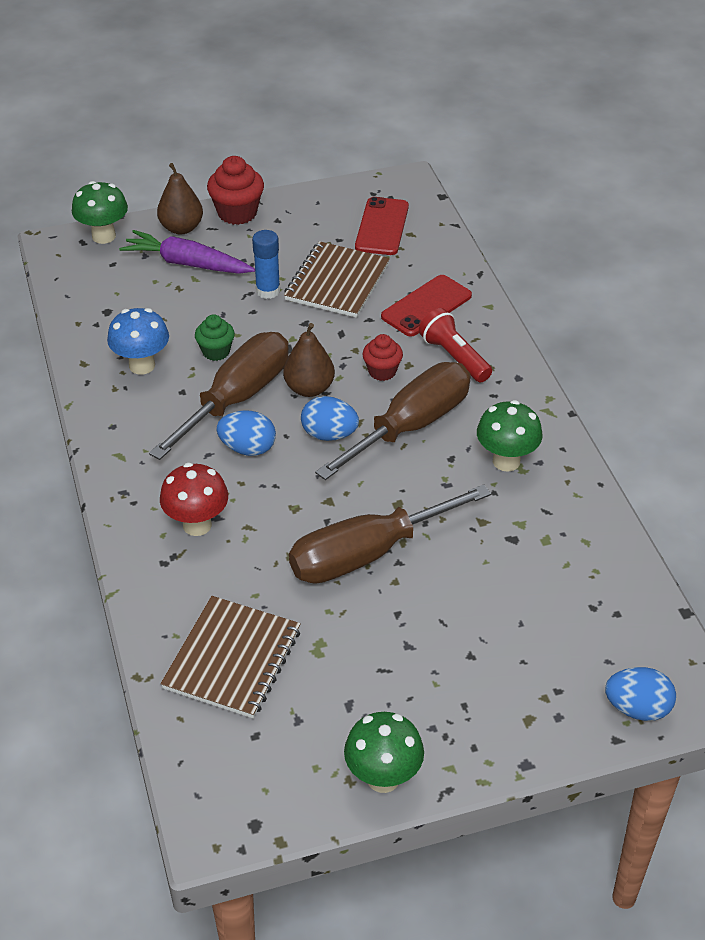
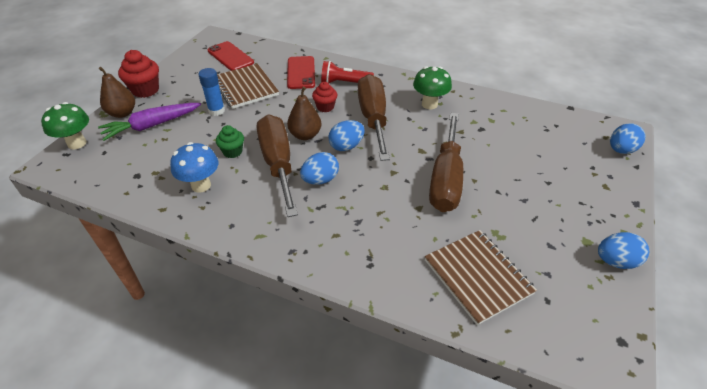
camera: 50 degrees left, 0 degrees up
red mushroom [160,463,228,536] -> none
green mushroom [344,712,424,793] -> blue egg [598,232,649,269]

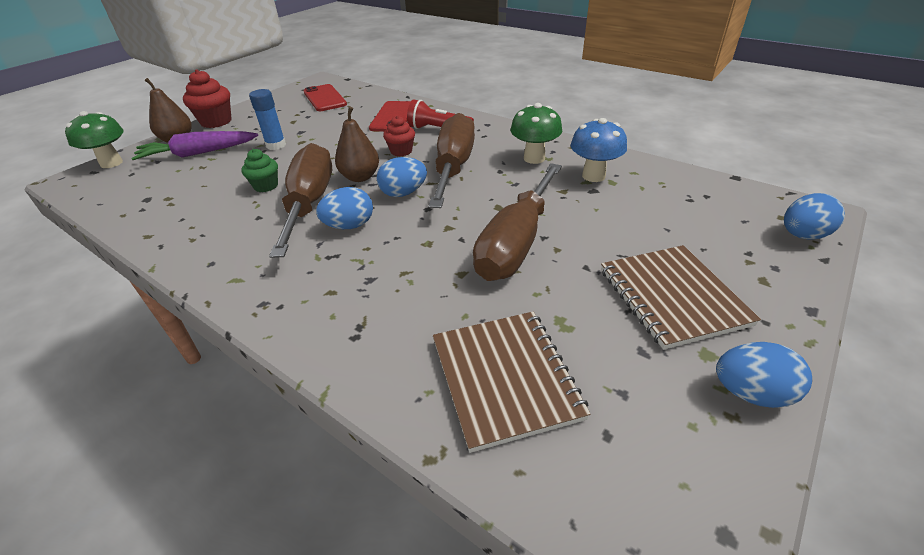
camera: 15 degrees right, 5 degrees down
blue mushroom [170,142,218,193] -> blue mushroom moved to [570,118,627,182]
brown notebook [217,64,279,109] -> brown notebook moved to [601,245,761,350]

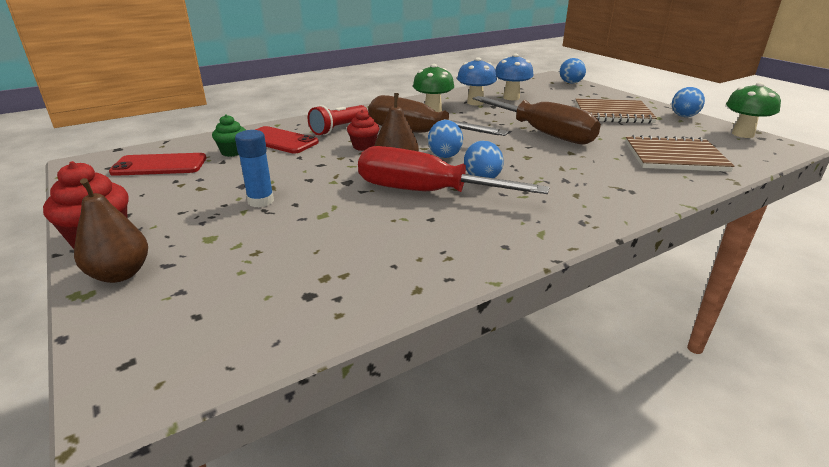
camera: 70 degrees left, 10 degrees down
green mushroom [65,111,124,168] -> green mushroom moved to [726,82,781,138]
purple carrot [131,131,258,160] -> none
green cupcake [242,149,278,192] -> green cupcake moved to [212,114,246,157]
brown screwdriver [269,143,332,258] -> red screwdriver [358,146,550,194]
none -> blue mushroom [496,54,534,100]

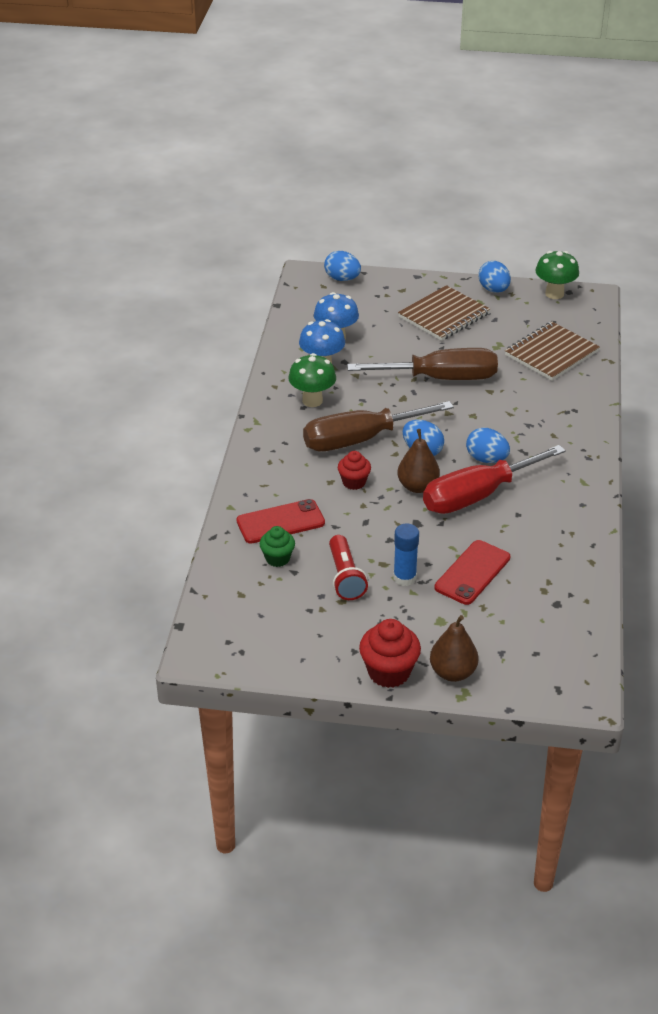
camera: 50 degrees left, 10 degrees up
red phone [109,153,206,176] -> red phone moved to [434,540,510,605]
red flashlight [308,105,368,135] -> red flashlight moved to [329,535,368,600]

